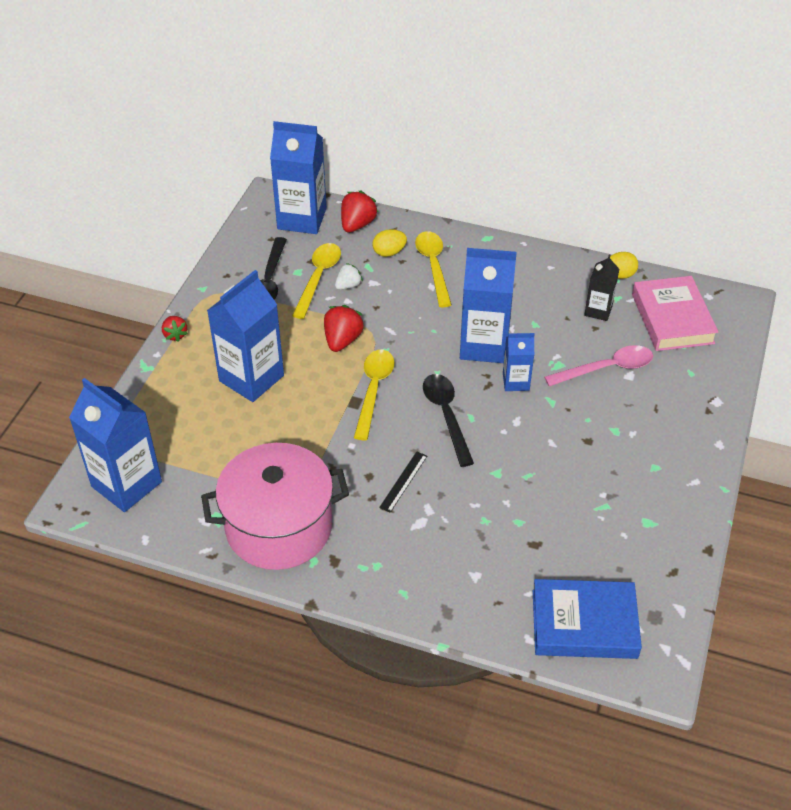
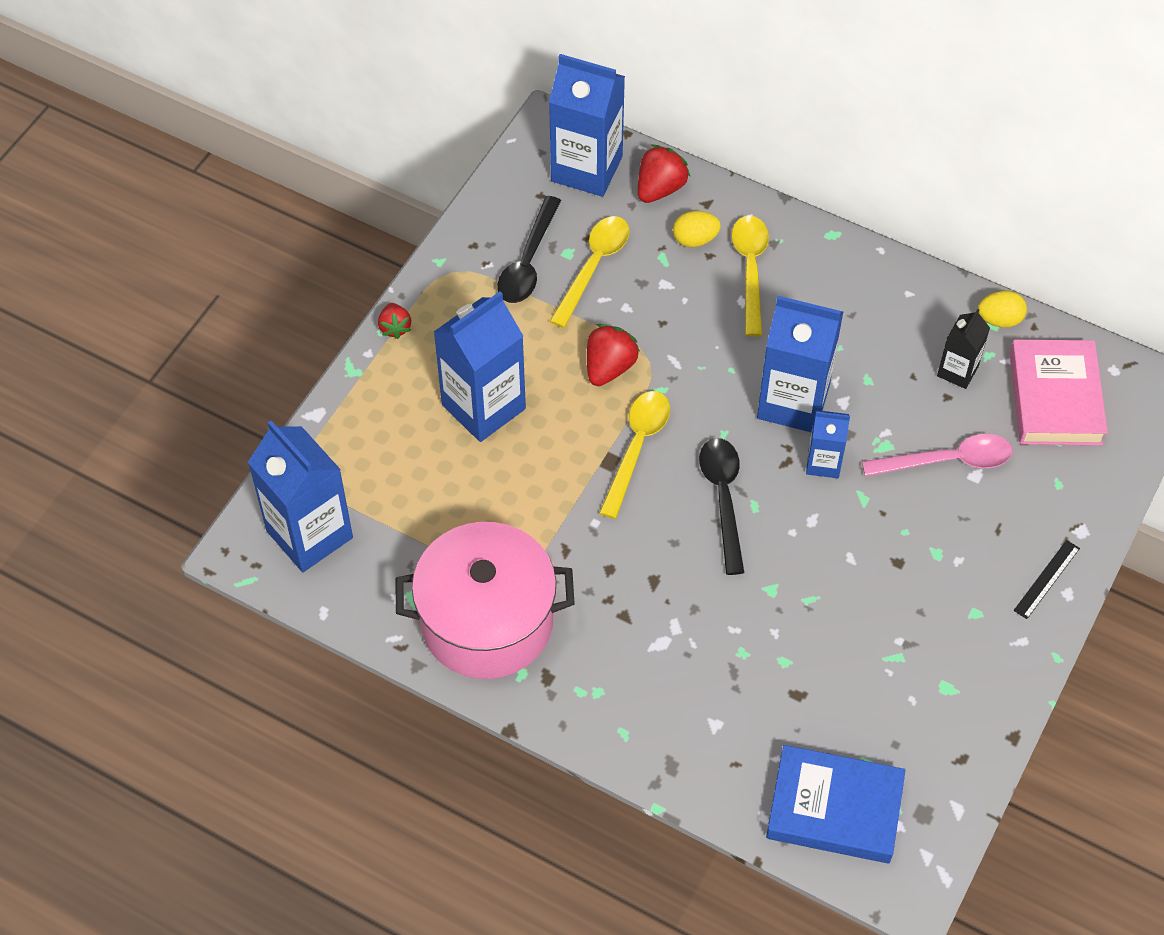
camera: 10 degrees right, 10 degrees up
white strawberry [335,263,363,290] -> none
black ruler [379,452,427,513] -> black ruler moved to [1013,540,1080,619]

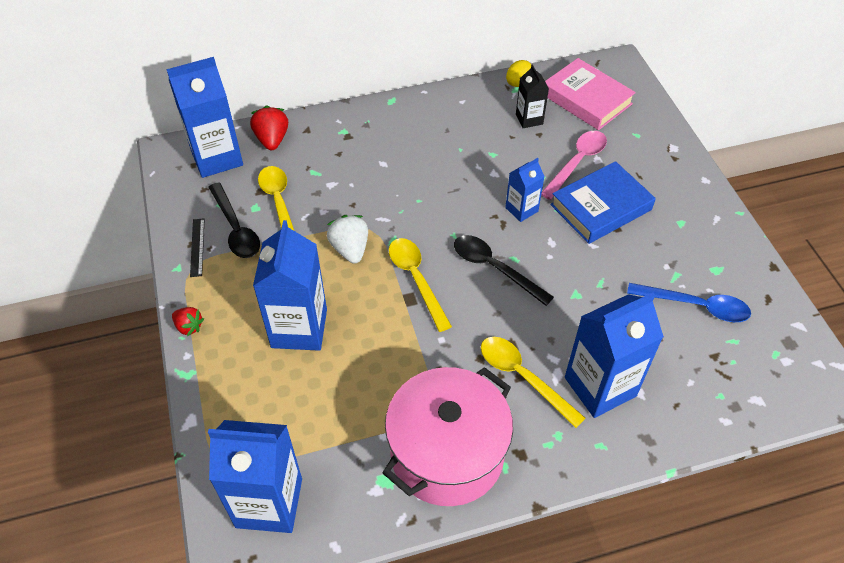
camera: 45 degrees left, 5 degrees down
red strawberry [587,324,640,386] -> white strawberry [327,215,368,263]
yellow egg [673,211,721,247] -> none
yellow spoon [731,216,769,336] -> yellow spoon moved to [481,337,586,428]
blue carton [757,296,843,432] -> blue carton moved to [565,292,664,418]
blue book [766,745,906,863] -> blue book moved to [550,161,656,244]
black ruler [1013,540,1080,619] -> black ruler moved to [190,218,205,277]
none -> blue spoon [627,283,751,322]

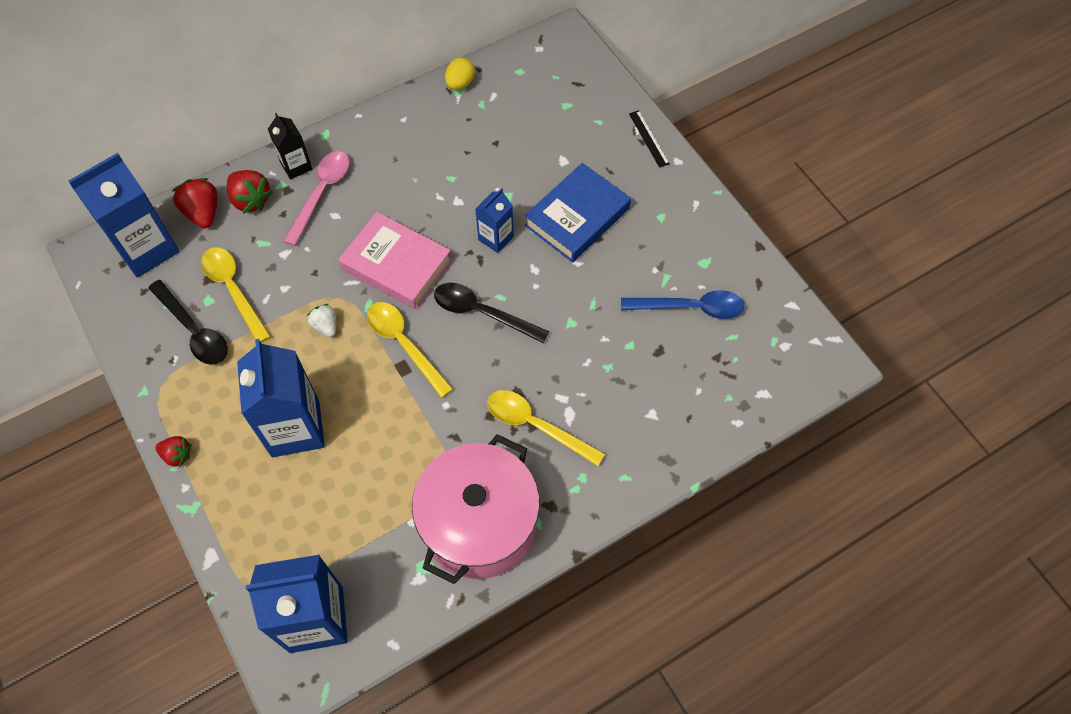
camera: 15 degrees left, 10 degrees up
black ruler [190,218,205,277] -> black ruler moved to [629,110,670,168]
white strawberry [327,215,368,263] -> white strawberry [307,304,336,337], size x0.63
black carton [516,65,549,128] -> black carton moved to [268,113,312,179]
pink spoon [541,131,607,200] -> pink spoon moved to [283,151,350,246]
pink book [545,58,636,130] -> pink book moved to [339,212,452,309]
blue carton [565,292,664,418] -> none
none -> red strawberry [227,170,273,214]

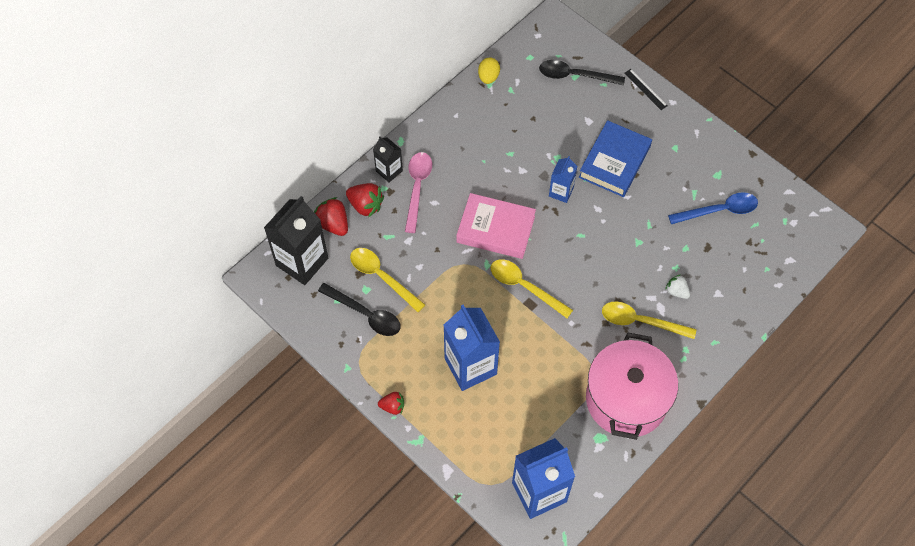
camera: 15 degrees left, 0 degrees up
blue carton [68,153,179,278] -> black carton [264,196,328,285]
white strawberry [307,304,336,337] -> white strawberry moved to [665,274,690,299]
black spoon [434,283,549,343] -> black spoon moved to [539,60,625,85]

